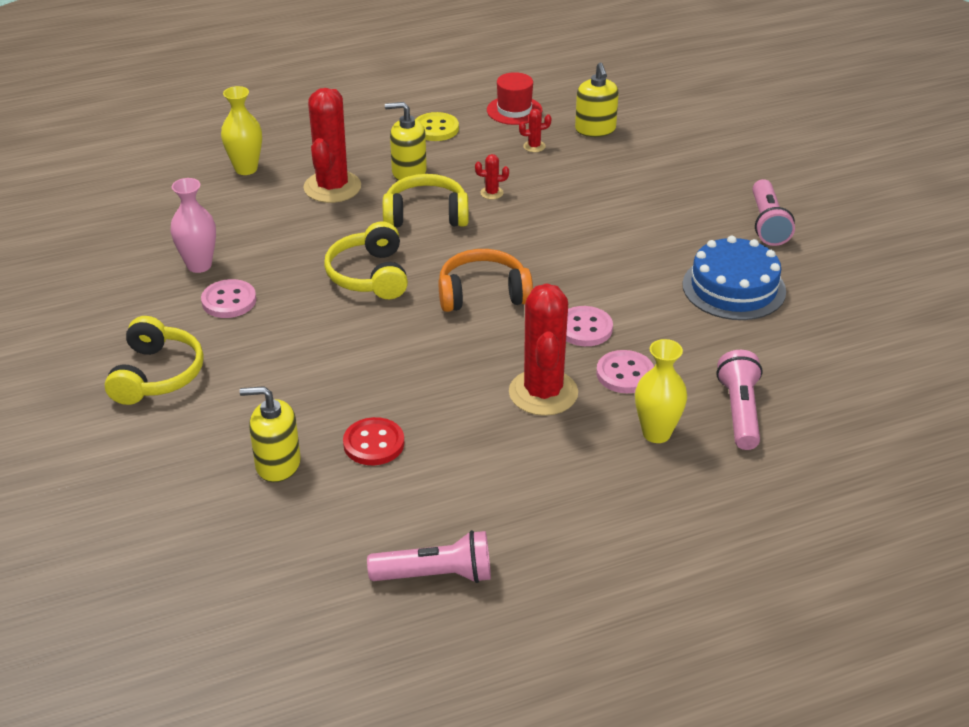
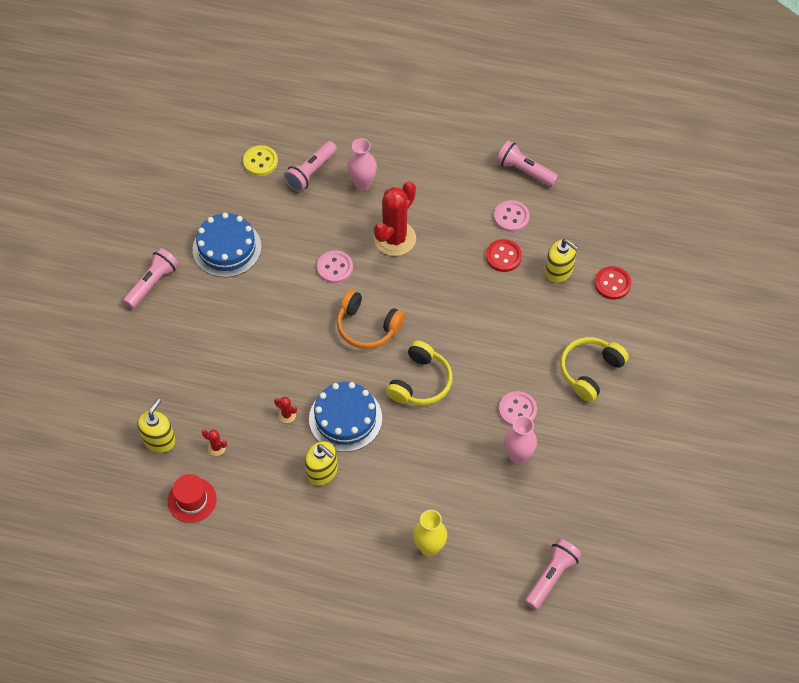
camera: 145 degrees left, 20 degrees up
red cactus [303,88,361,203] -> none
yellow headphones [383,174,469,228] -> blue cake [309,382,382,452]
yellow button [416,112,459,141] -> yellow button moved to [243,145,278,176]
pink button [596,350,654,393] -> pink button moved to [494,200,529,232]
yellow vase [635,339,687,443] -> pink vase [347,138,377,191]
none -> pink flashlight [525,539,582,610]
none -> red button [595,266,631,300]

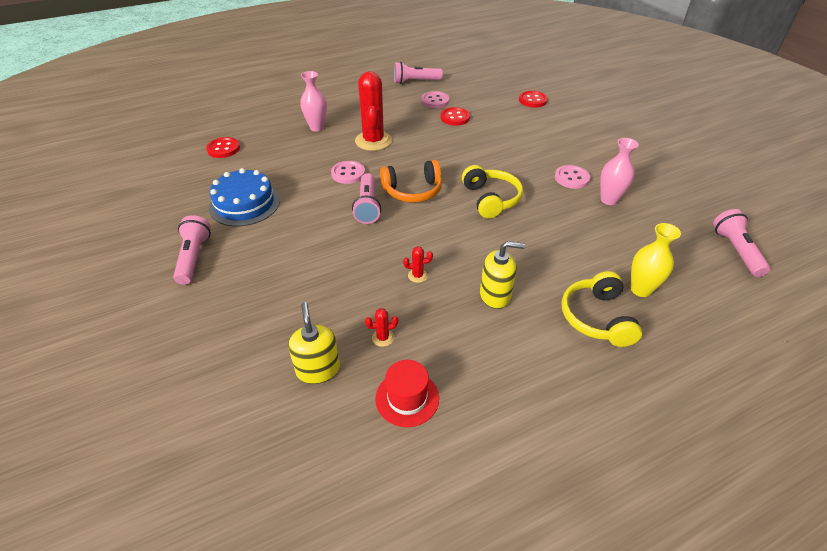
camera: 40 degrees left, 15 degrees down
yellow button [243,145,278,176] -> red button [206,137,240,158]
pink flashlight [284,141,337,192] -> pink flashlight moved to [352,173,381,224]
blue cake [309,382,382,452] -> none
yellow soap dispenser [545,239,579,283] -> none
yellow headphones [560,337,629,402] -> yellow headphones moved to [561,271,642,347]

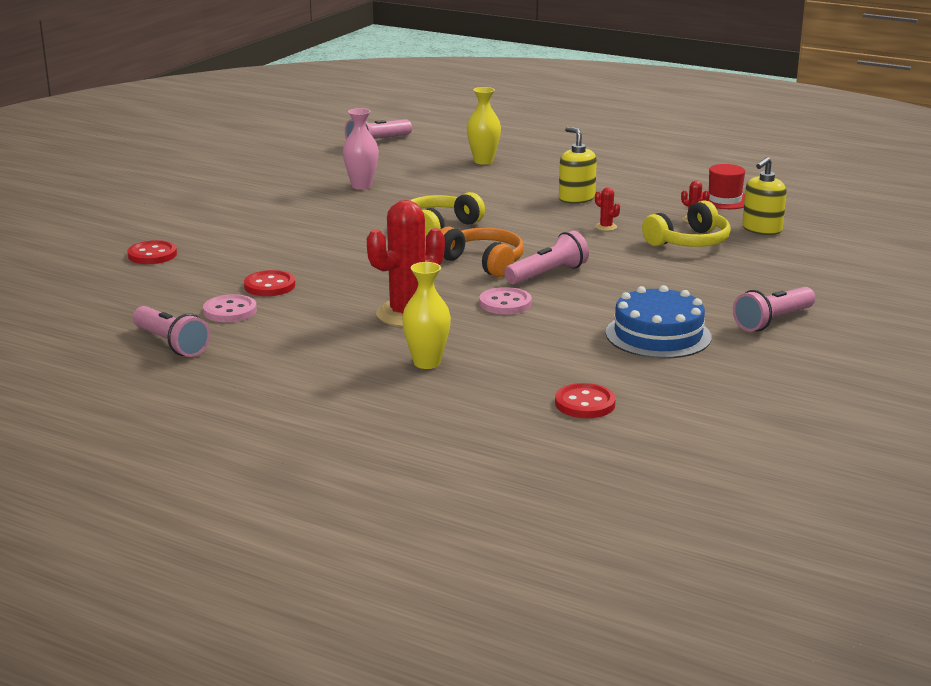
camera: 125 degrees left, 20 degrees down
pink vase [300,71,327,131] -> yellow vase [402,262,451,369]
pink button [555,165,590,189] -> none
yellow headphones [561,271,642,347] -> yellow headphones moved to [642,200,731,247]

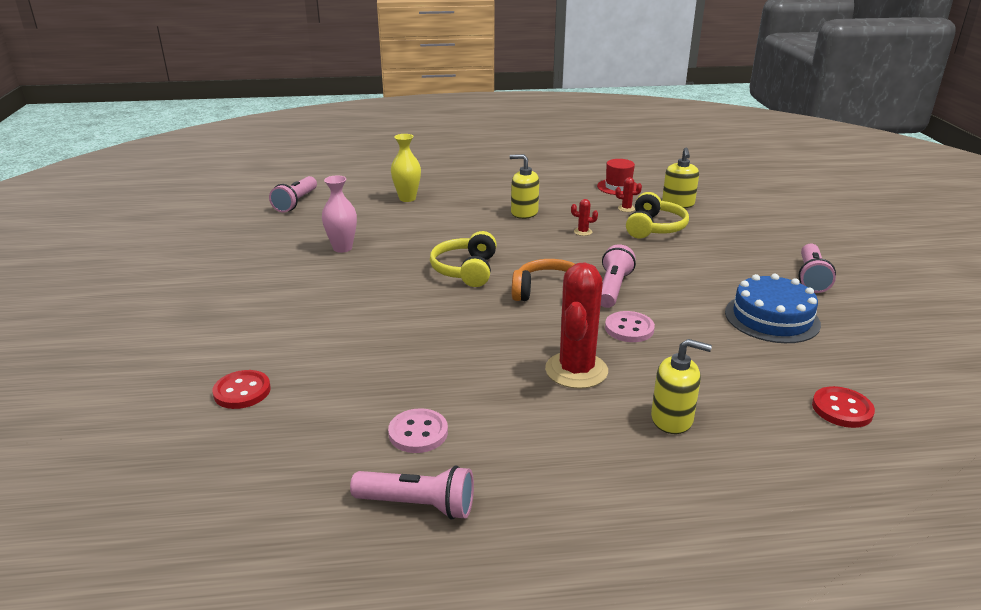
camera: 35 degrees left, 5 degrees up
red button [244,270,295,296] -> none
yellow vase [402,262,451,369] -> yellow soap dispenser [651,339,712,434]

